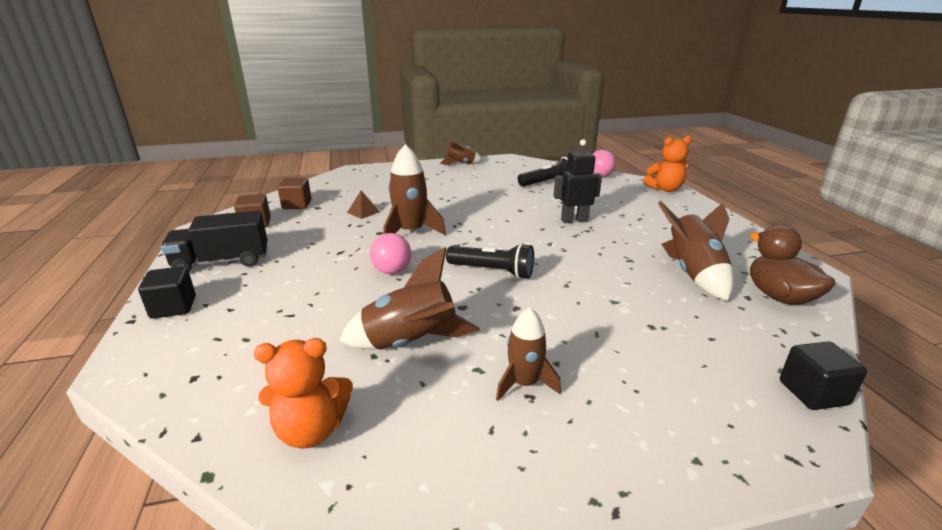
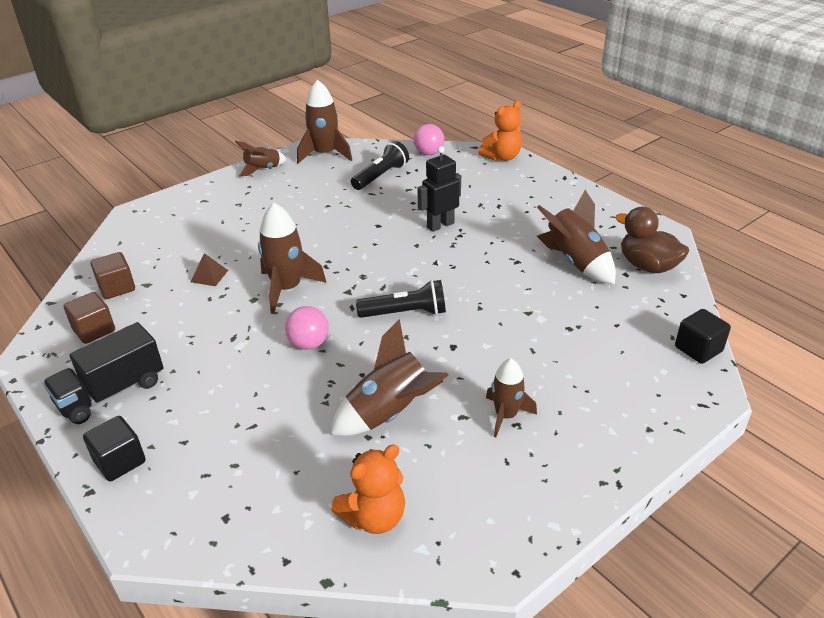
camera: 25 degrees left, 10 degrees up
none -> brown rocket [297,80,352,164]

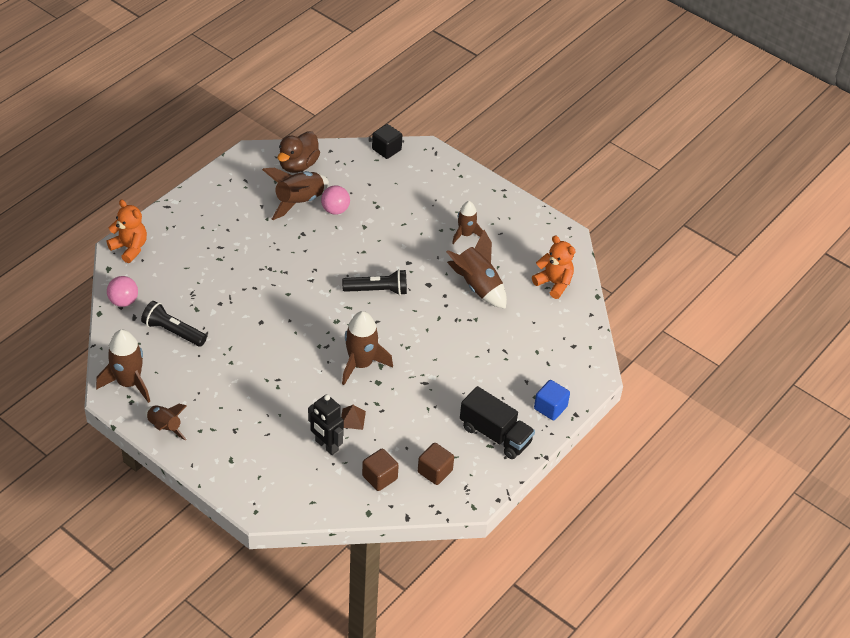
camera: 105 degrees left, 10 degrees up
black cube [83,416,146,481] -> blue cube [534,380,570,420]
pink ball [285,306,329,350] -> pink ball moved to [321,186,350,214]
black flashlight [356,280,446,318] -> black flashlight turned 105 degrees clockwise [342,269,407,295]
black robot [417,146,461,232] -> black robot moved to [308,394,344,455]

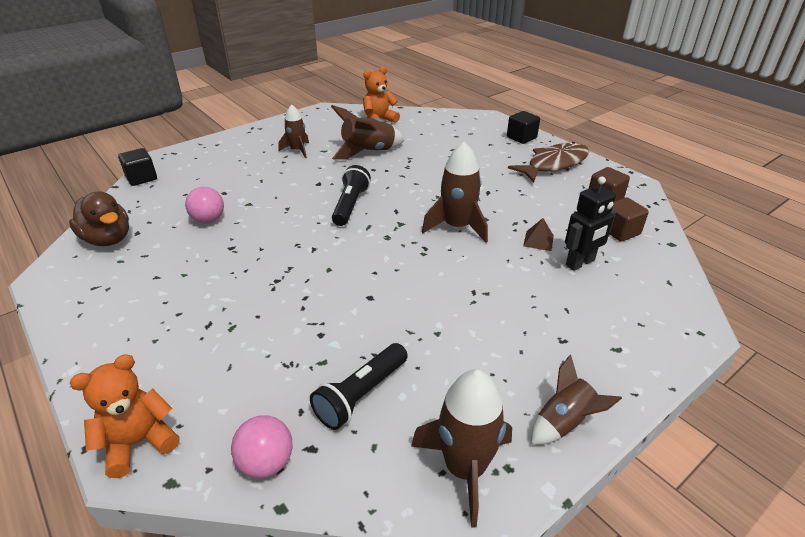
camera: 75 degrees left, 10 degrees down
brown rocket [262,168,329,220] -> none
black truck [460,386,535,459] -> brown fish [508,142,589,182]
blue cube [534,380,570,420] -> black cube [507,111,540,144]

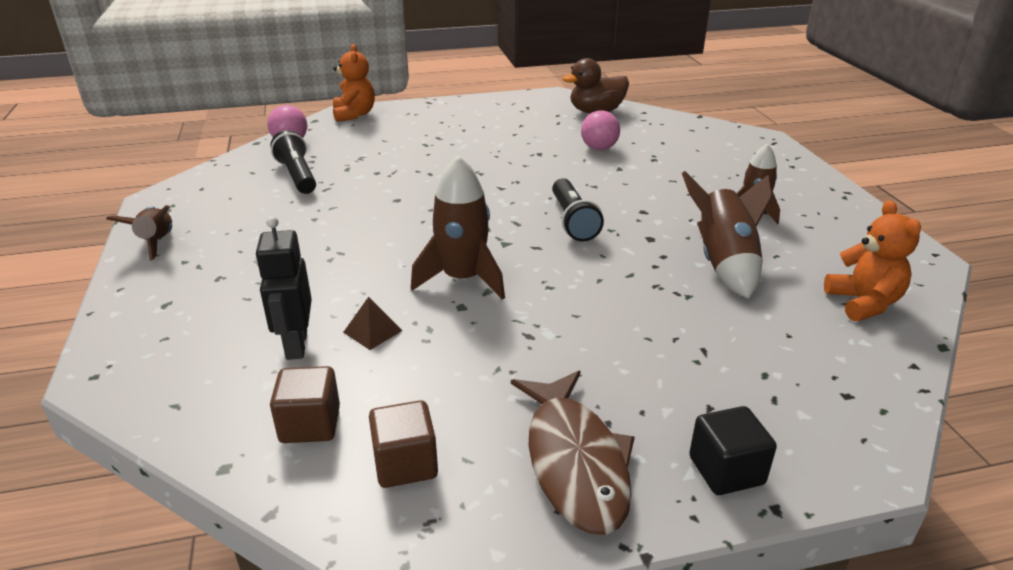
camera: 115 degrees right, 5 degrees down
black cube [118,148,157,186] -> none
black flashlight [332,165,371,226] -> black flashlight turned 45 degrees clockwise [552,178,604,241]
brown rocket [411,369,512,528] -> none

